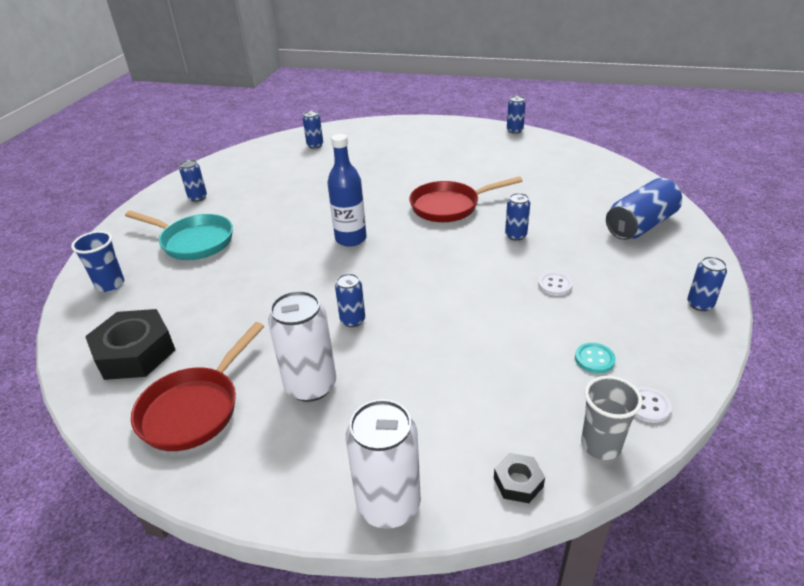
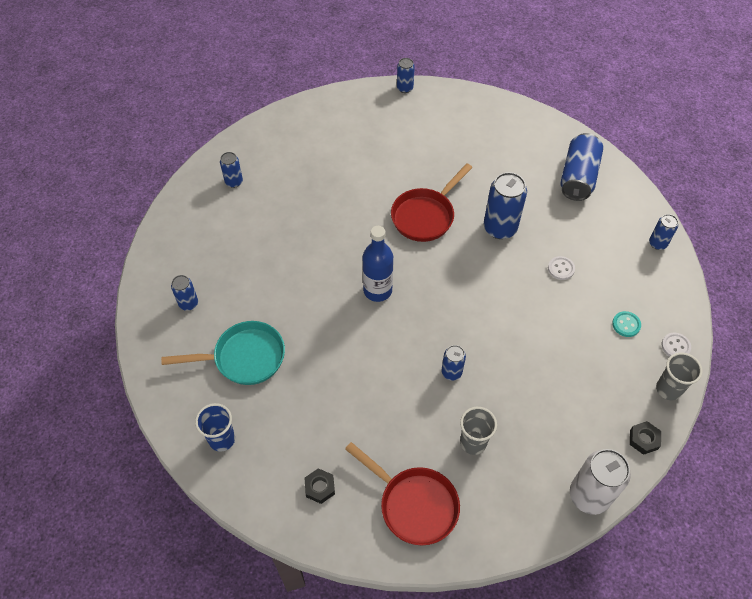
camera: 35 degrees left, 20 degrees up
black nut [85,309,175,380] -> black nut [305,468,335,504], size x0.48
red pan [131,322,264,451] -> red pan turned 45 degrees counterclockwise [345,442,460,545]
white can [268,291,336,402] -> grey cup [460,407,497,455]
blue can [505,193,530,241] -> blue can [484,172,527,239], size x1.83

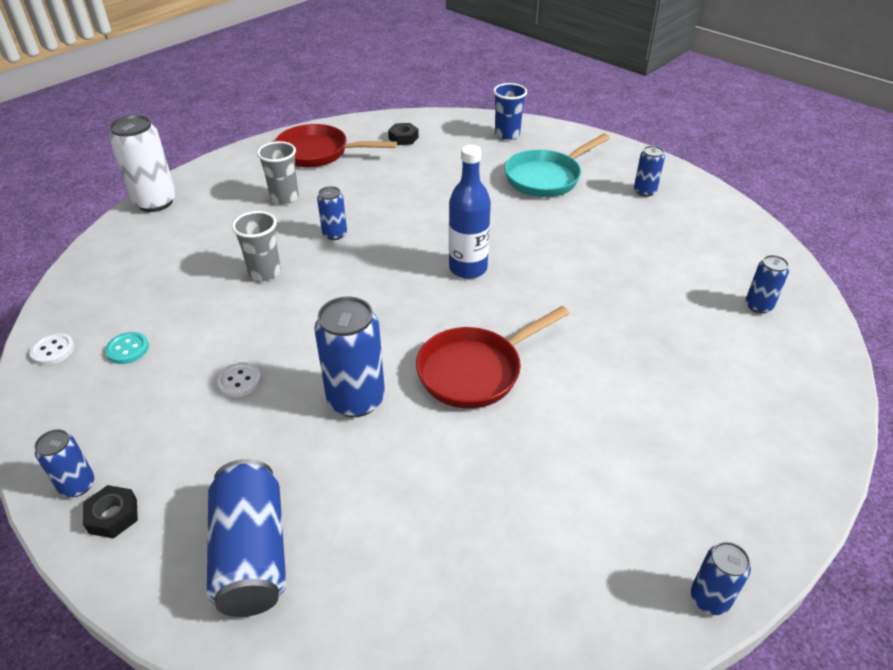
camera: 150 degrees right, 15 degrees down
red pan [391,164,473,242] -> red pan turned 135 degrees counterclockwise [416,306,569,409]
black nut [630,421,661,455] -> black nut moved to [83,485,138,539]
grey cup [656,352,703,400] -> grey cup moved to [232,211,281,281]

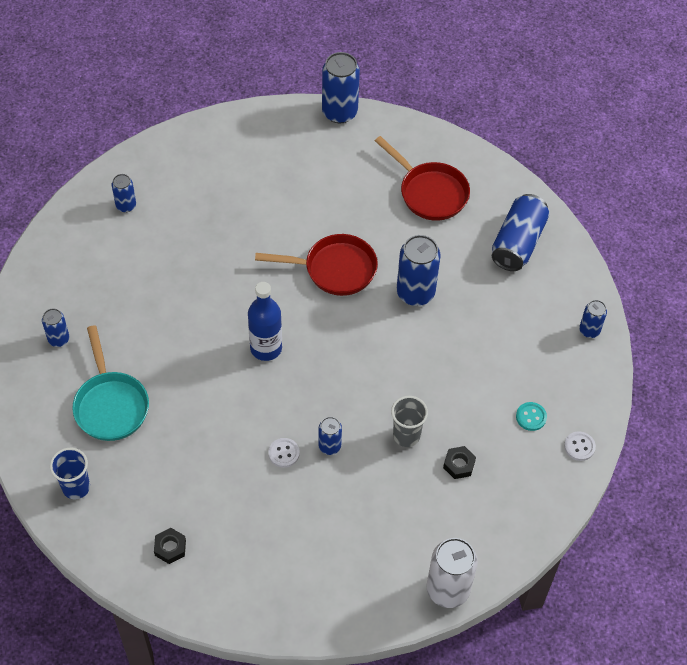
camera: 145 degrees left, 15 degrees up
black nut [83,485,138,539] -> black nut moved to [443,446,476,479]
white button [217,363,261,397] -> white button moved to [268,438,300,468]
grey cup [257,141,299,205] -> none
red pan [274,124,397,168] -> red pan moved to [375,136,470,221]
turquoise pan [505,133,610,197] -> turquoise pan turned 75 degrees clockwise [72,325,149,441]
blue can [691,542,751,615] -> blue can [322,52,360,123], size x1.83

